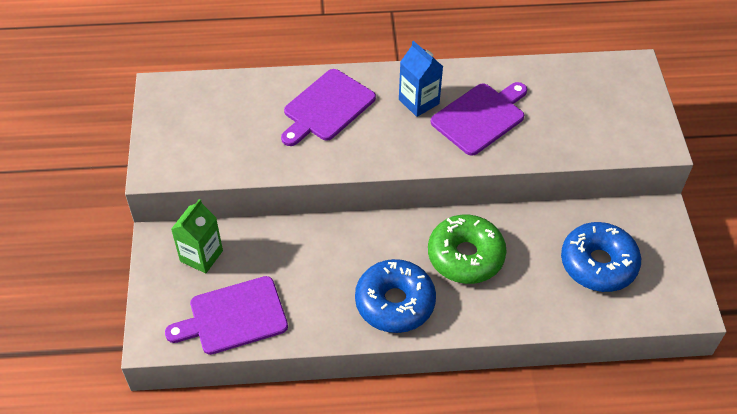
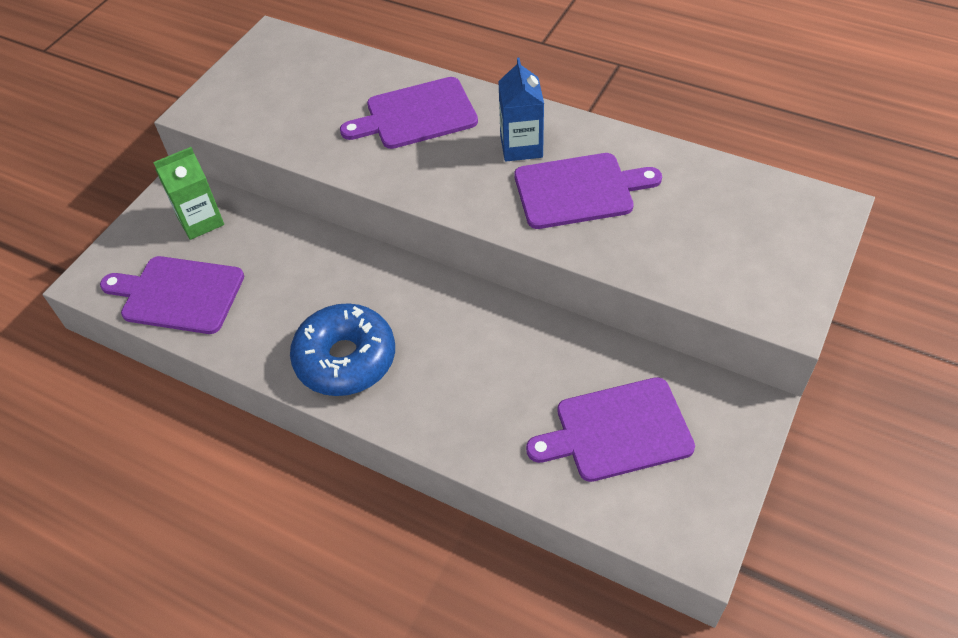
camera: 35 degrees right, 0 degrees up
green donut [428,215,507,284] -> none
blue donut [561,222,641,292] -> purple cutting board [526,377,695,482]

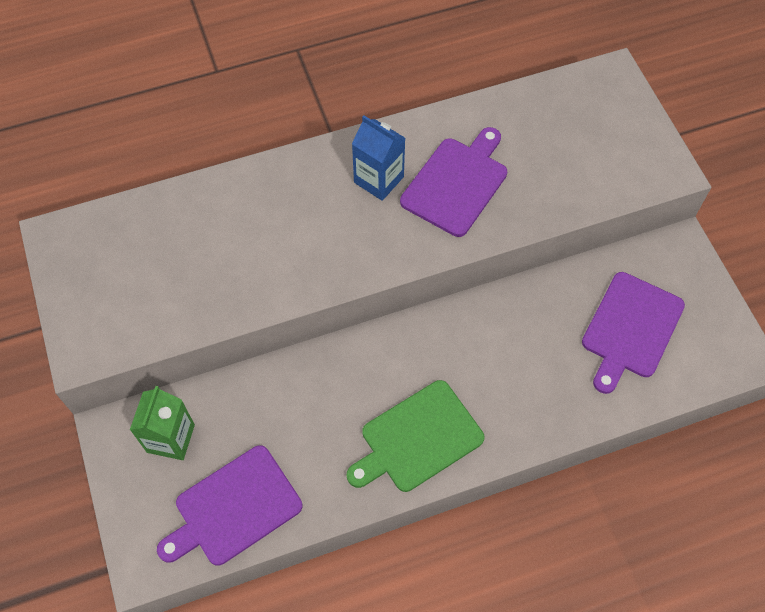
camera: 50 degrees left, 10 degrees up
blue donut [290,303,395,396] -> green cutting board [347,380,484,492]
purple cutting board [340,77,478,149] -> none

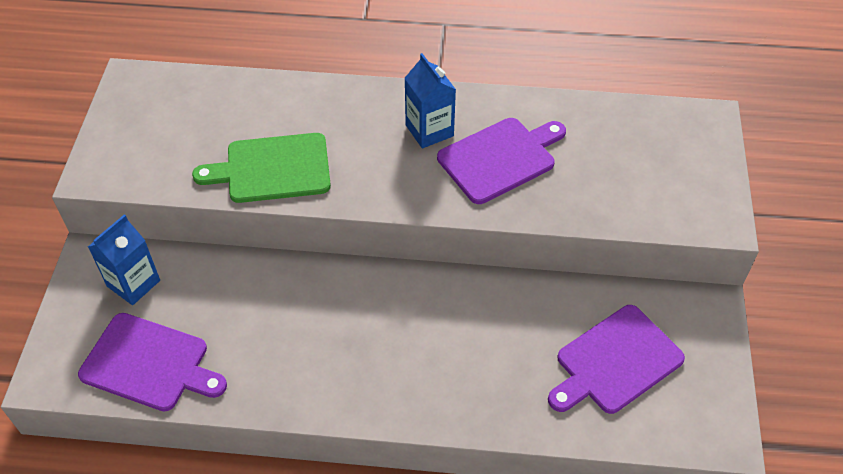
camera: 25 degrees right, 10 degrees down
green carton [130,386,195,460] -> blue carton [88,214,160,305]
purple cutting board [157,445,302,566] -> purple cutting board turned 150 degrees counterclockwise [78,313,227,411]
green cutting board [347,380,484,492] -> green cutting board moved to [192,133,331,203]

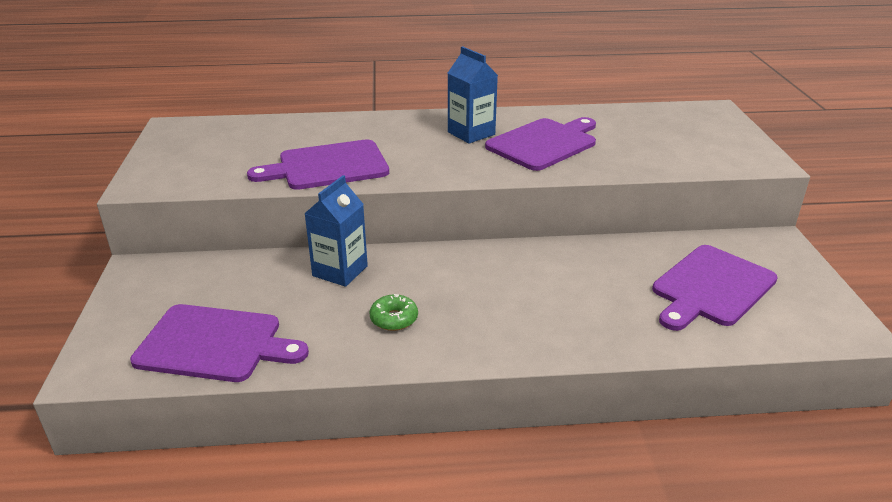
camera: 10 degrees left, 20 degrees down
blue carton [88,214,160,305] -> blue carton moved to [304,175,368,287]
green cutting board [192,133,331,203] -> purple cutting board [247,139,389,190]
none -> green donut [369,294,418,331]

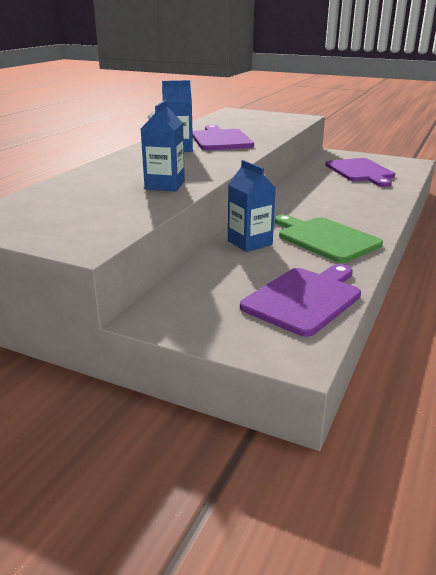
camera: 60 degrees left, 5 degrees down
purple cutting board [247,139,389,190] -> blue carton [141,100,185,192]
green donut [369,294,418,331] -> green cutting board [275,215,383,263]

